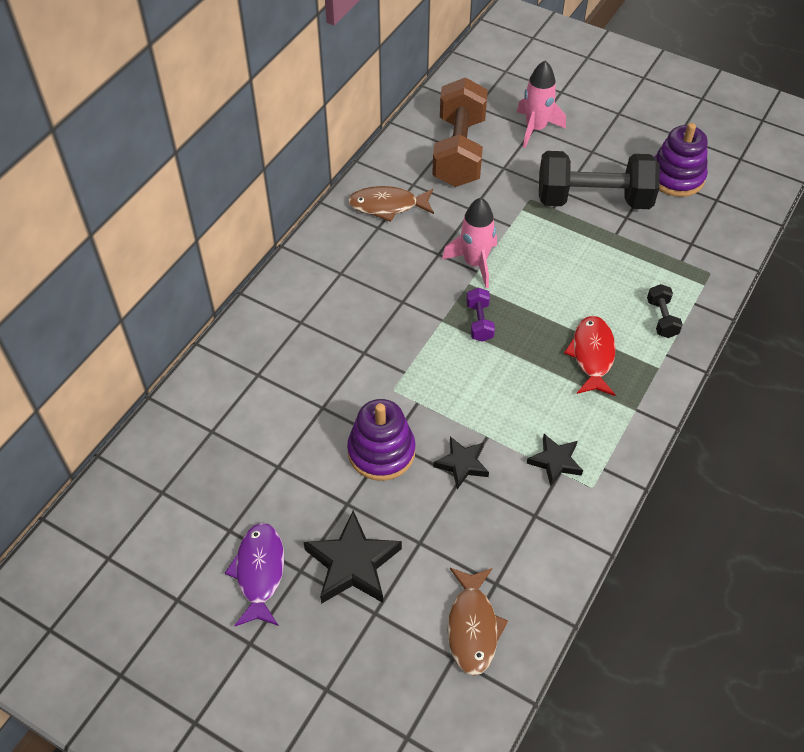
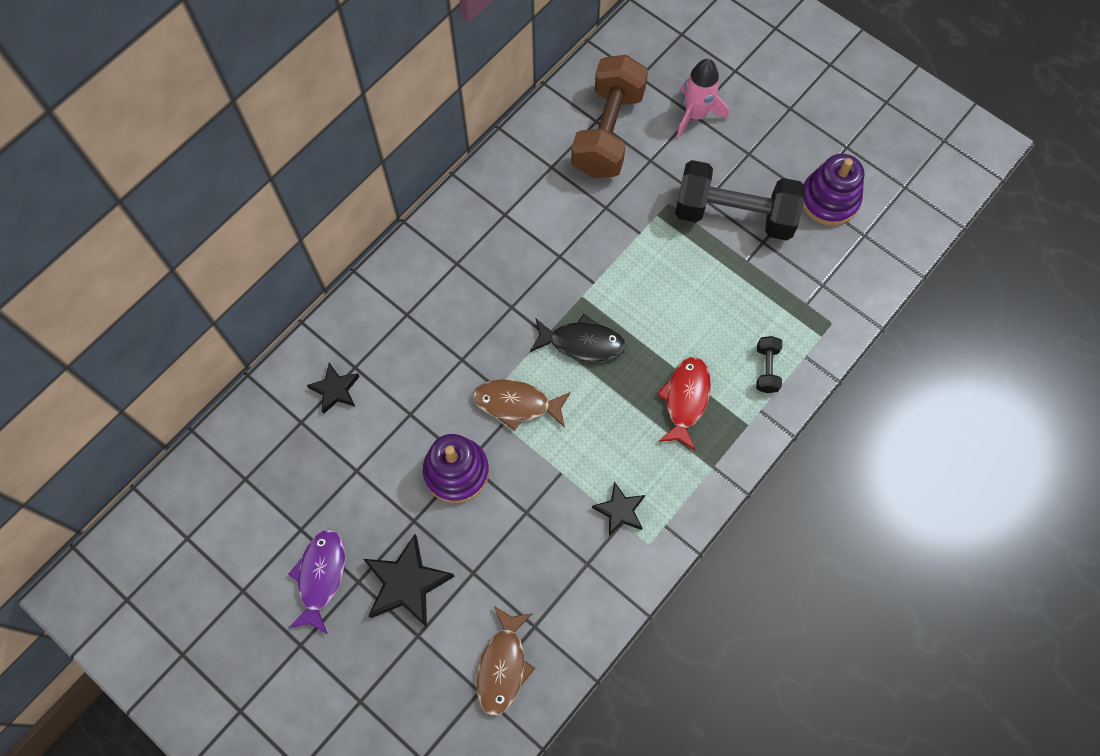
camera: 10 degrees right, 15 degrees up
brown fish [348,186,434,222] -> brown fish moved to [473,379,571,431]
black star [433,437,489,489] -> black star moved to [307,363,360,414]
pink rocket [442,198,497,288] -> none
purple dumbbell [466,288,495,342] -> black fish [530,314,626,362]

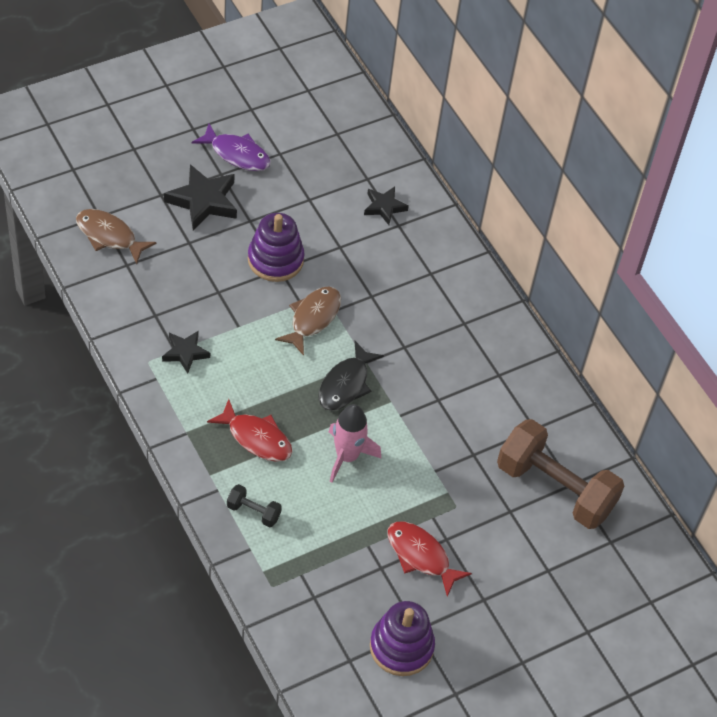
camera: 105 degrees right, 15 degrees down
black dumbbell [675,160,805,241] -> red fish [388,522,472,597]
pink rocket [676,59,729,138] -> pink rocket moved to [329,404,381,482]

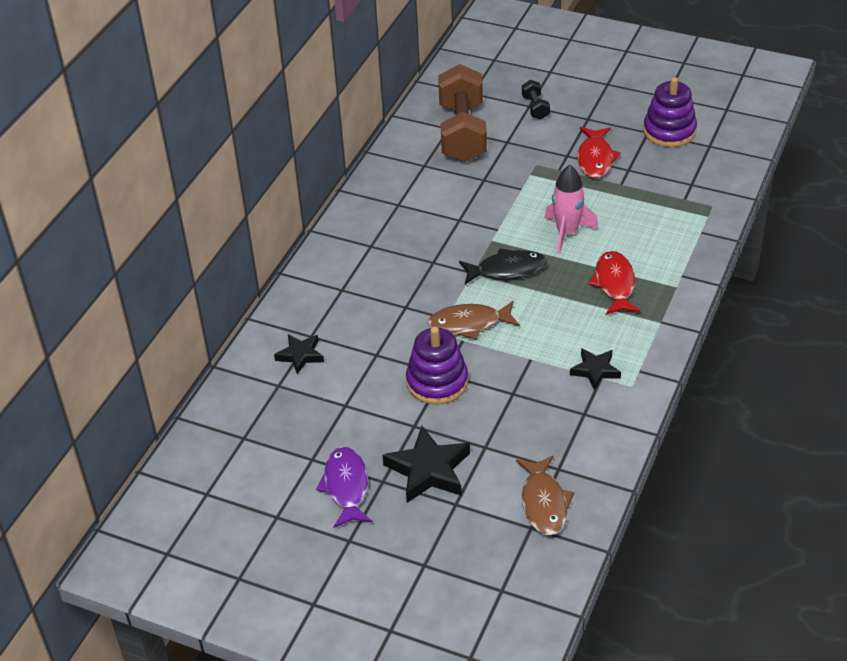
camera: 120 degrees left, 10 degrees down
black dumbbell [227,484,282,528] -> black dumbbell moved to [522,80,550,119]

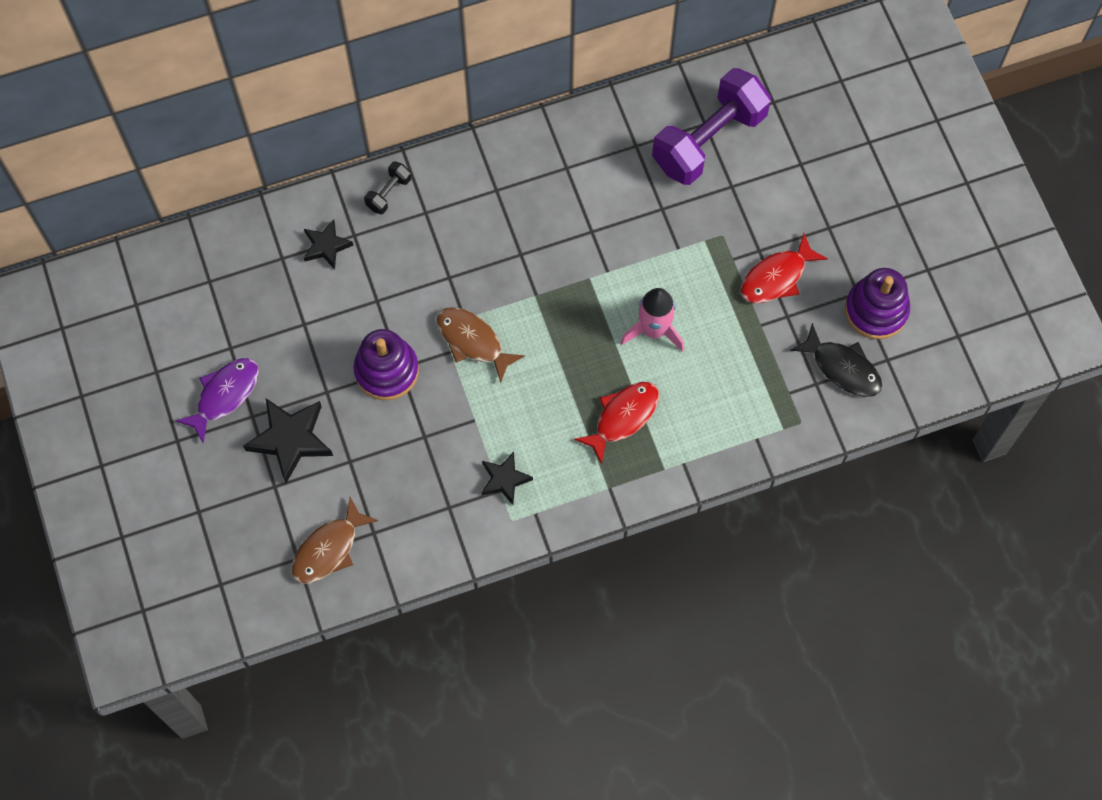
camera: 45 degrees right, 25 degrees up
brown dumbbell [438,64,487,163] -> purple dumbbell [652,68,771,185]
black fish [459,248,547,285] -> black fish moved to [790,323,882,397]
black dumbbell [522,80,550,119] -> black dumbbell moved to [364,162,411,214]

